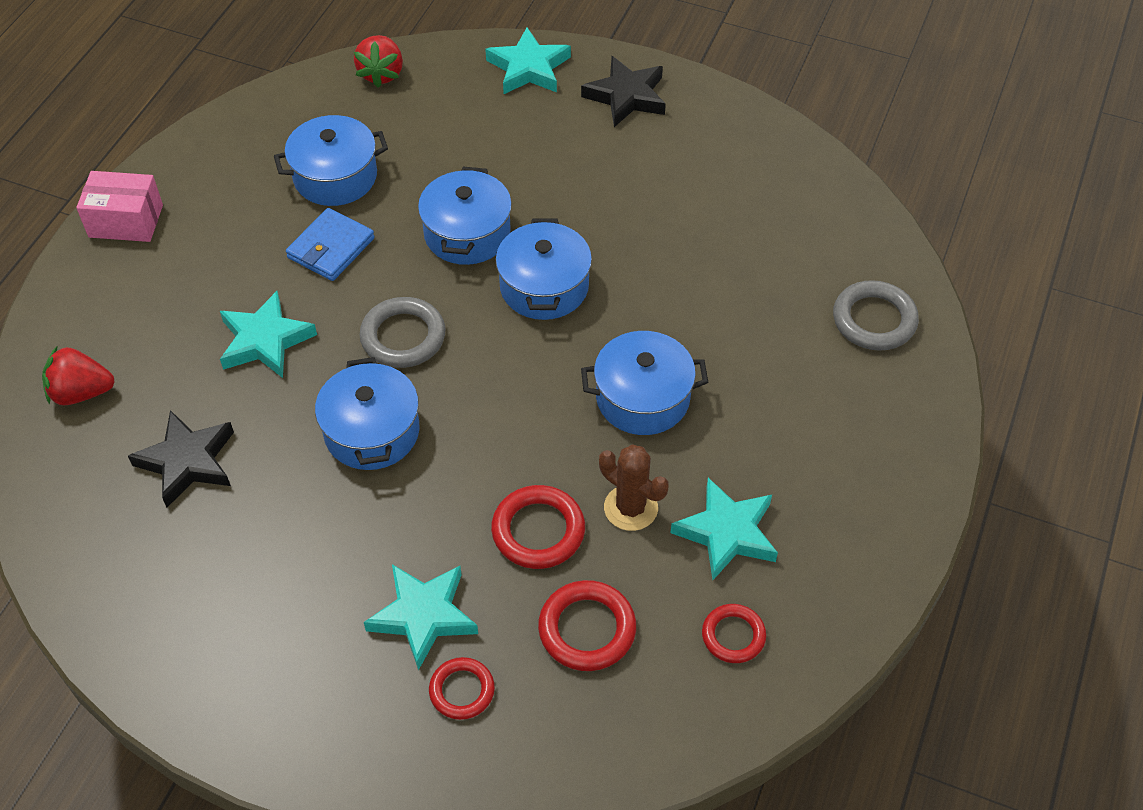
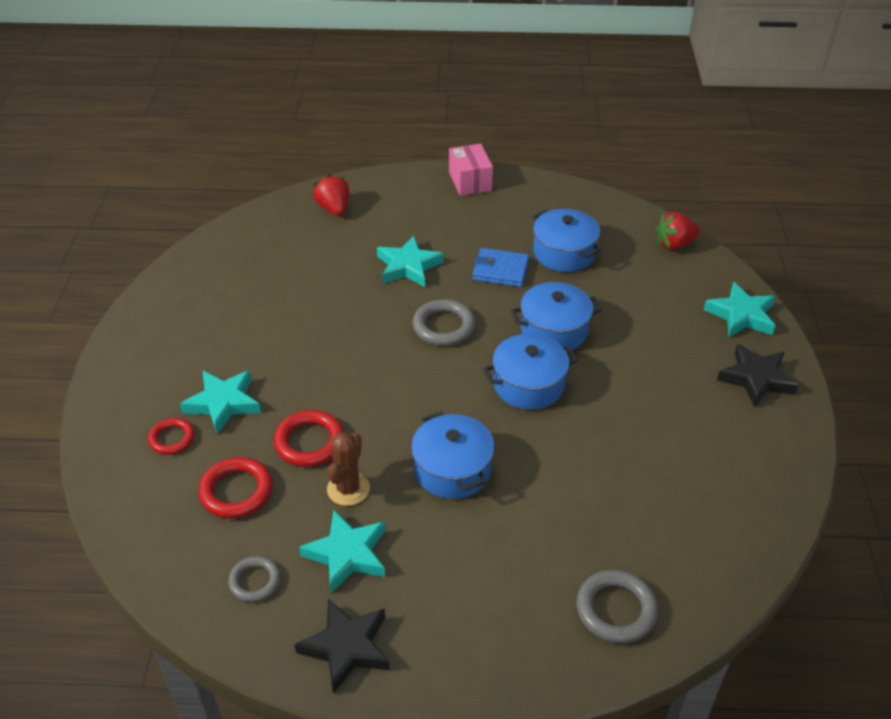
camera: 70 degrees right, 10 degrees down
black star [128,410,234,507] -> black star moved to [294,599,390,694]
blue pot [315,357,420,470] -> none
red ring [702,604,766,663] -> grey ring [228,556,281,602]

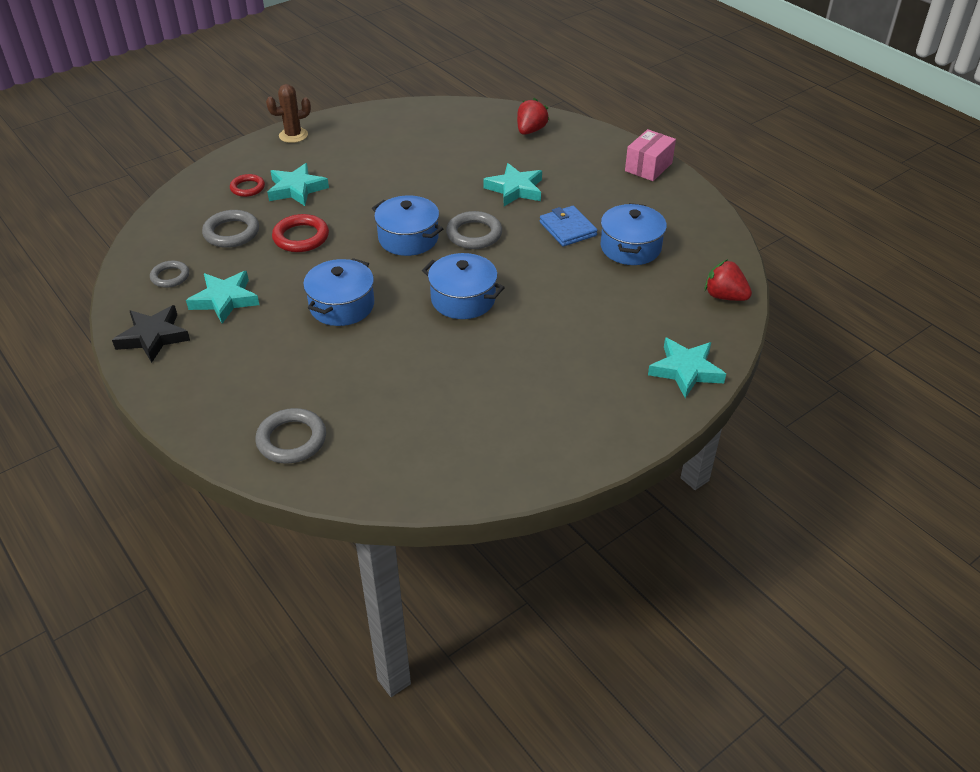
camera: 50 degrees right, 0 degrees up
red ring [198,457,273,519] -> grey ring [202,210,259,248]
brown cactus [327,432,370,506] -> brown cactus moved to [266,84,311,143]
blue pot [511,282,602,352] -> blue pot moved to [372,195,443,256]
black star [717,343,799,407] -> none

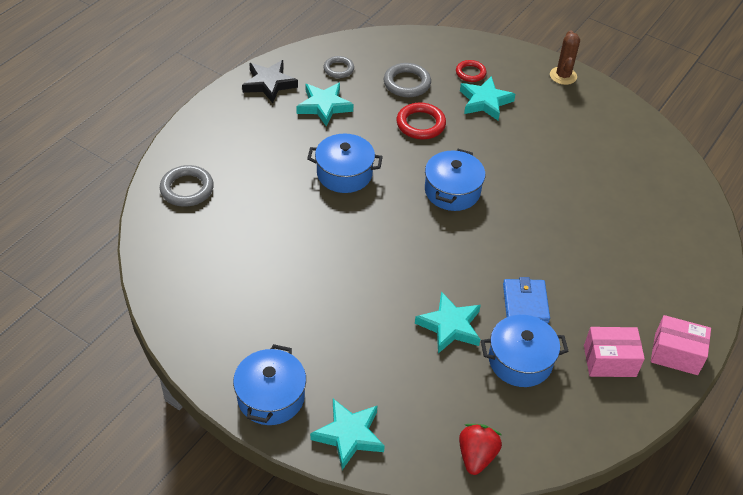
camera: 70 degrees right, 5 degrees up
brown cactus [266,84,311,143] -> brown cactus turned 45 degrees clockwise [550,30,580,85]
blue pot [422,253,505,319] -> blue pot moved to [233,344,306,425]
grey ring [446,211,502,249] -> none
turquoise star [483,163,542,206] -> turquoise star moved to [415,291,481,353]
red strawberry [517,98,549,135] -> none
blue wallet [540,206,598,246] -> blue wallet turned 45 degrees counterclockwise [503,277,550,323]
none -> pink box [584,327,645,377]

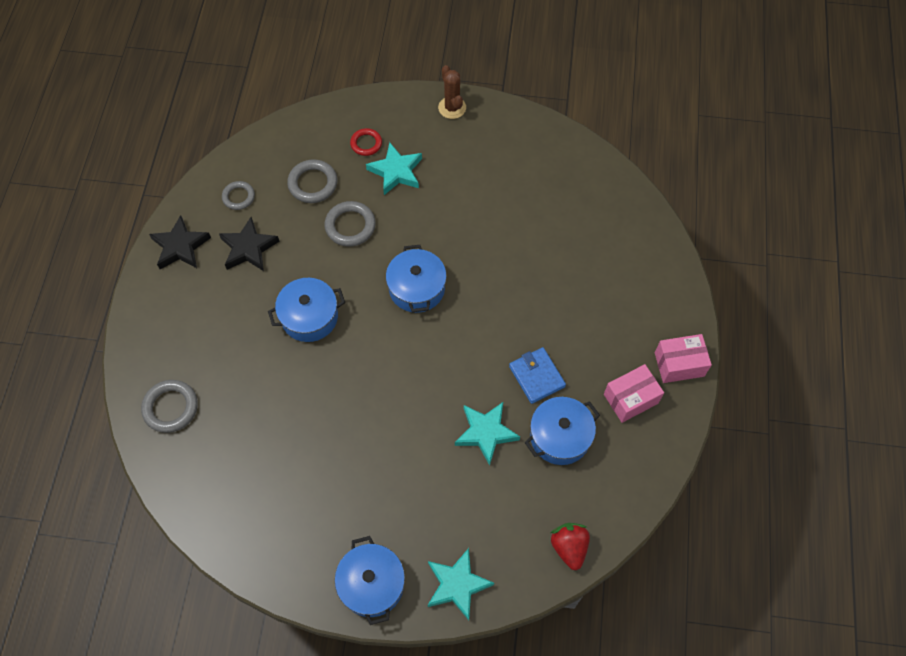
camera: 25 degrees left, 15 degrees up
turquoise star [296,82,353,127] -> black star [219,217,280,271]
red ring [397,102,446,139] -> grey ring [325,201,376,247]

